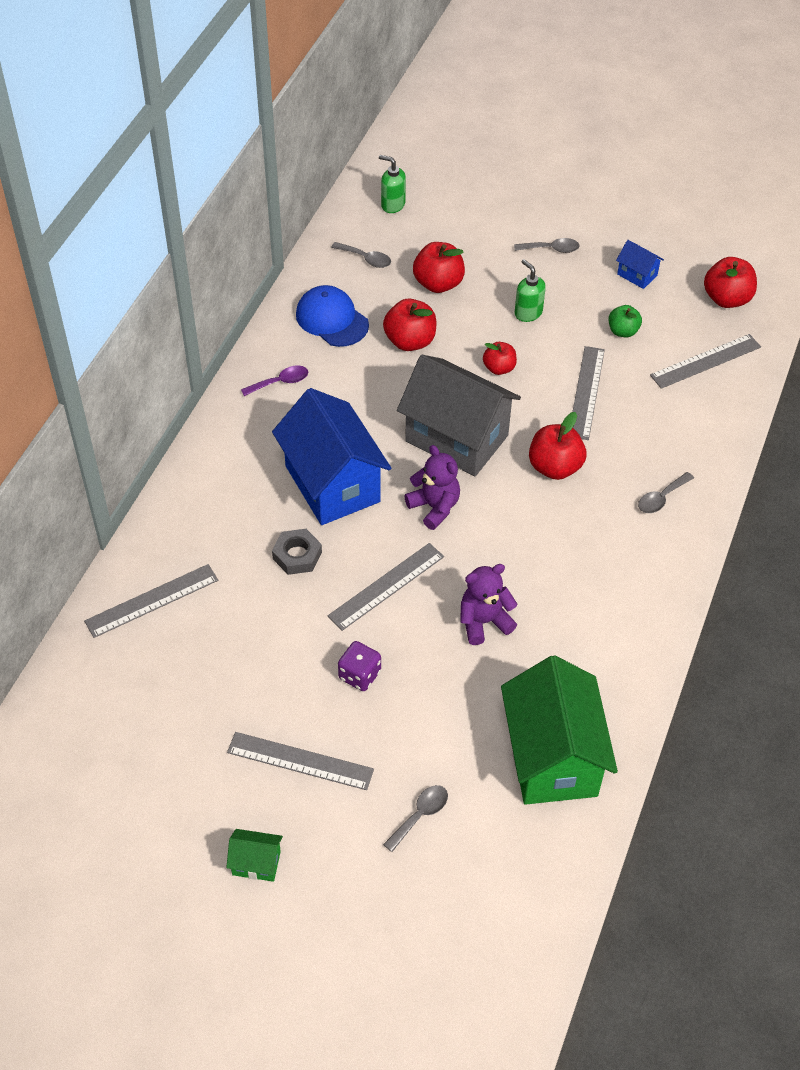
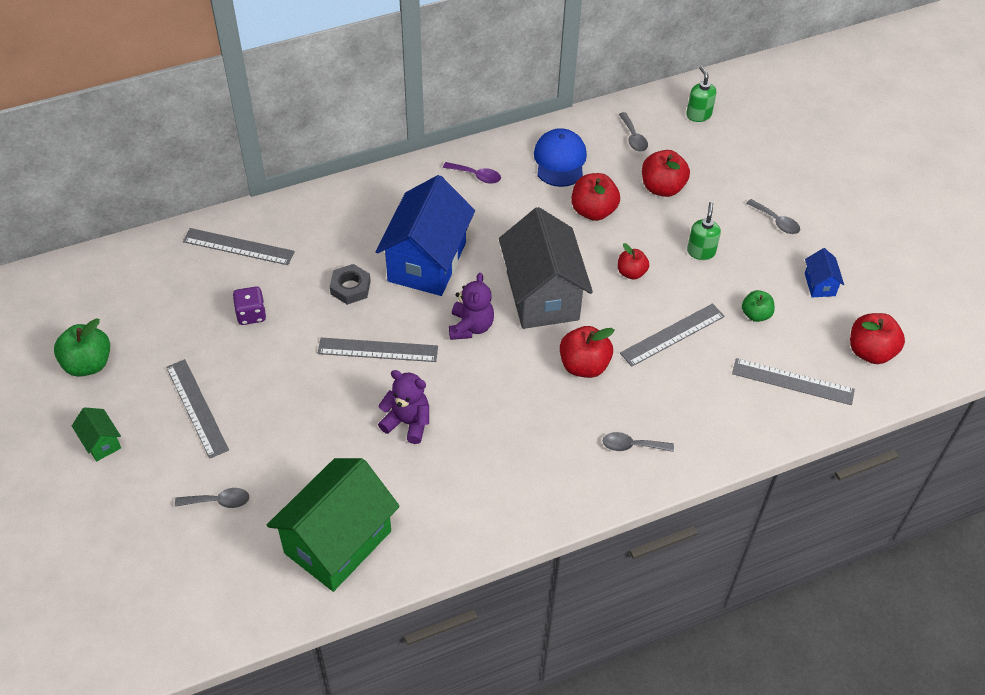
camera: 45 degrees right, 0 degrees up
purple dice [338,641,381,691] -> purple dice moved to [233,286,266,325]
none -> green apple [54,318,110,377]

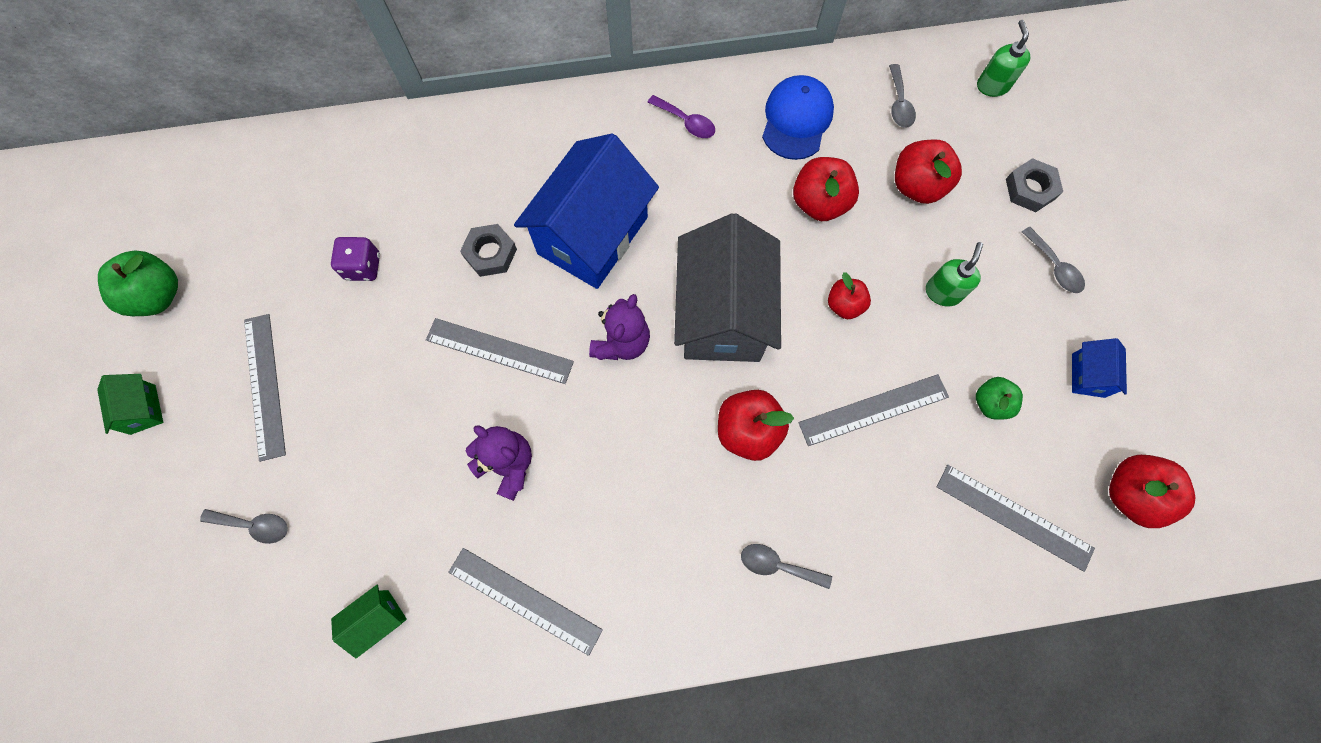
camera: 15 degrees right, 20 degrees up
grey ruler [183,228,295,265] -> grey ruler moved to [448,548,603,656]
green house [267,458,400,592] -> green house [331,585,407,658], size x0.42
none -> grey nut [1006,158,1063,212]

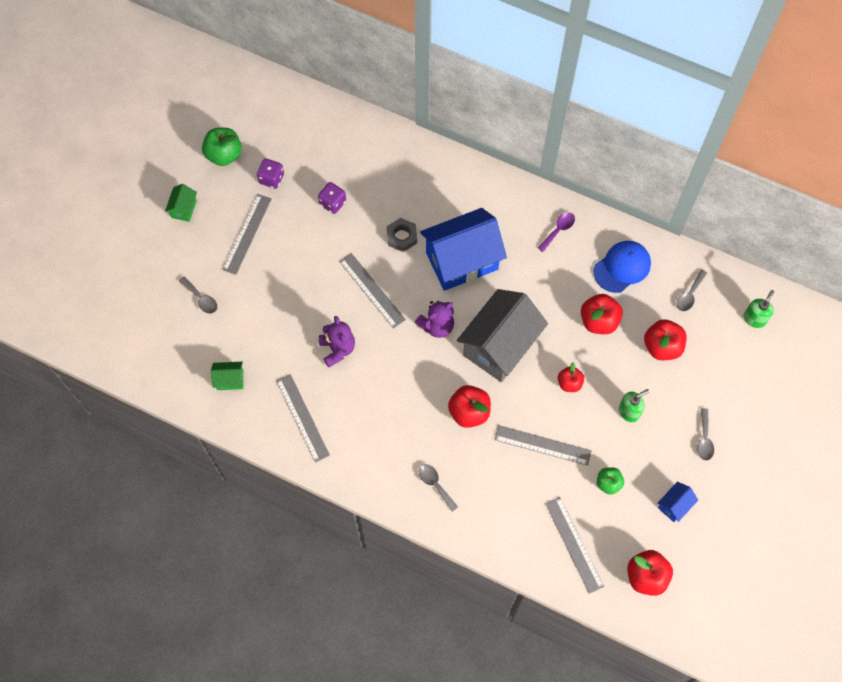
camera: 35 degrees right, 5 degrees down
purple spoon [648,95,715,138] -> purple spoon turned 120 degrees counterclockwise [538,212,575,252]
grey nut [1006,158,1063,212] -> none
none -> purple dice [257,158,284,189]

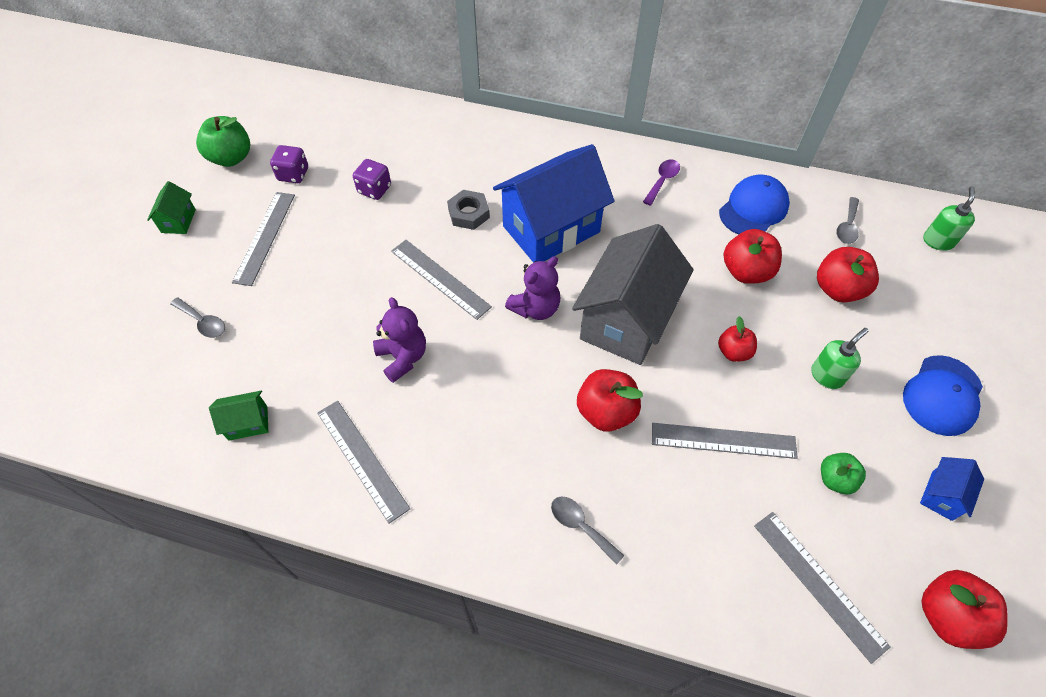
camera: 10 degrees left, 10 degrees down
grey spoon [697,408,714,461] -> blue cap [903,355,983,436]

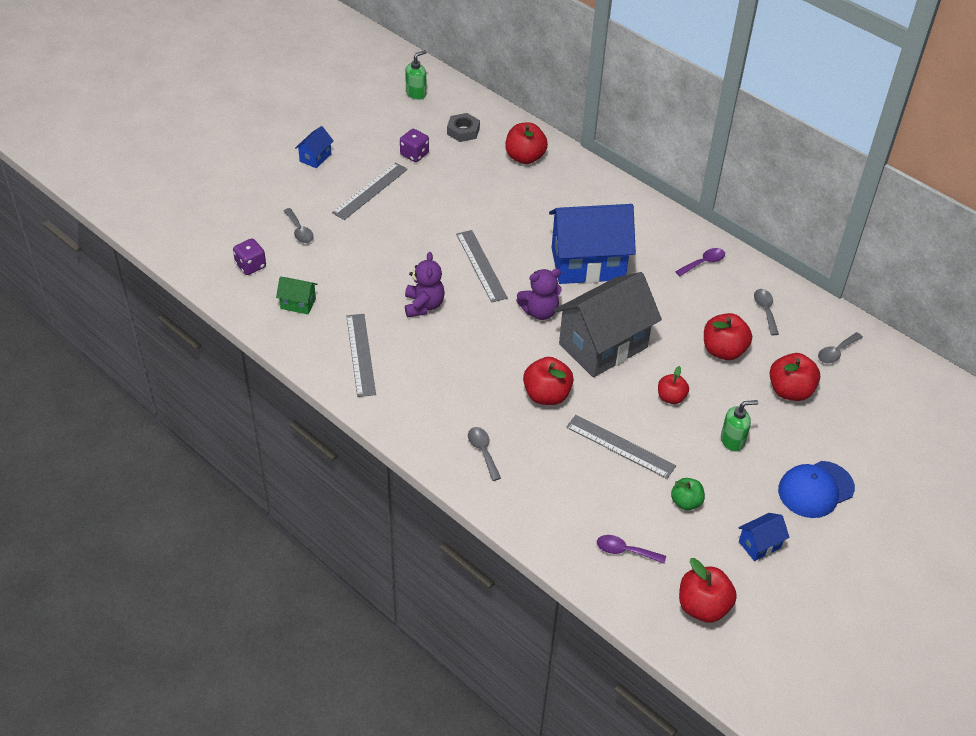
camera: 25 degrees right, 10 degrees down
green house [147,181,196,234] -> blue house [295,126,334,168]
green apple [196,116,250,167] -> none
purple dice [353,159,391,200] -> purple dice moved to [233,238,266,275]
grey nut [447,190,490,230] -> grey nut moved to [447,113,480,142]
blue cap [719,174,790,235] -> grey spoon [754,289,779,335]
grey ruler [754,512,891,664] -> purple spoon [597,535,666,564]
green soap dispenser [923,186,975,251] -> green soap dispenser moved to [405,50,427,100]
none -> red apple [505,122,548,164]

